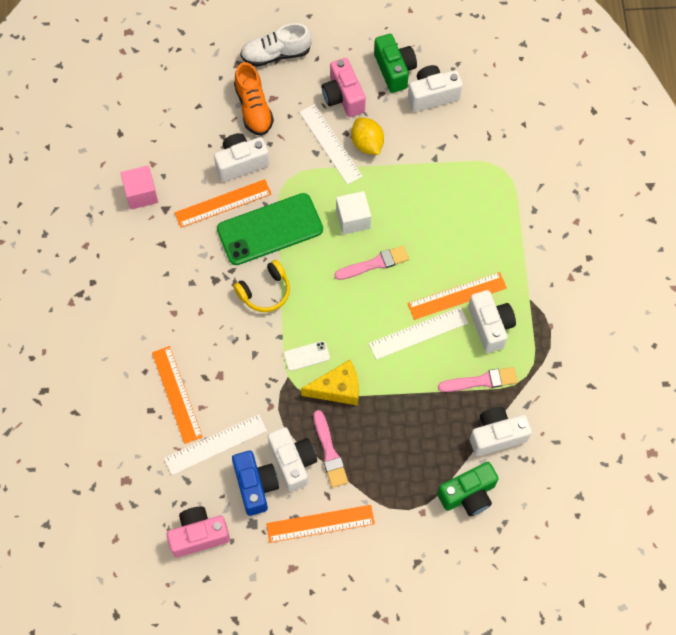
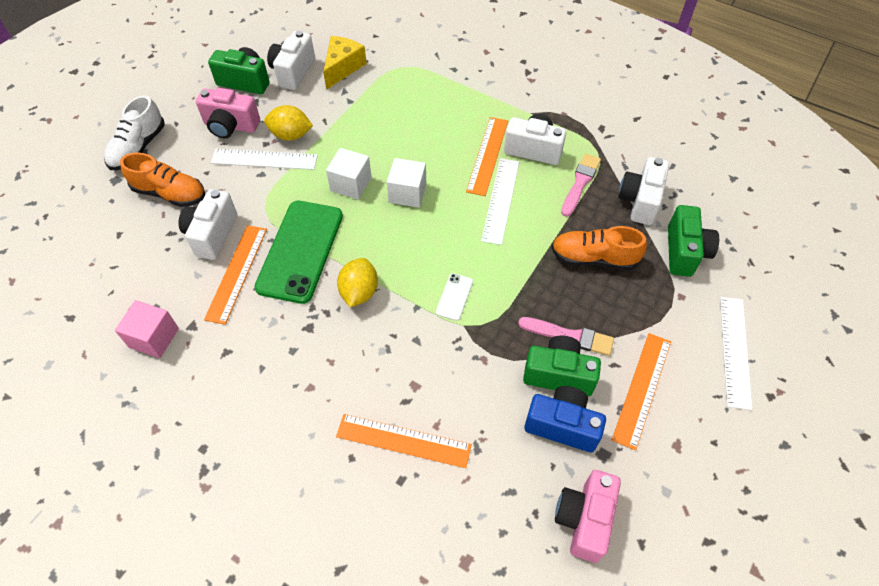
camera: 55 degrees left, 10 degrees down
white ruler [164,414,267,475] -> white ruler moved to [720,297,753,410]
yellow headphones [233,260,290,312] -> yellow lemon [337,258,378,307]
white camera [268,427,317,492] -> green camera [523,336,601,396]
yellow cheese [301,360,359,405] -> yellow cheese moved to [323,36,367,90]
pink brush [334,245,409,280] -> white cube [387,158,426,208]
none -> orange shoe [551,226,647,270]

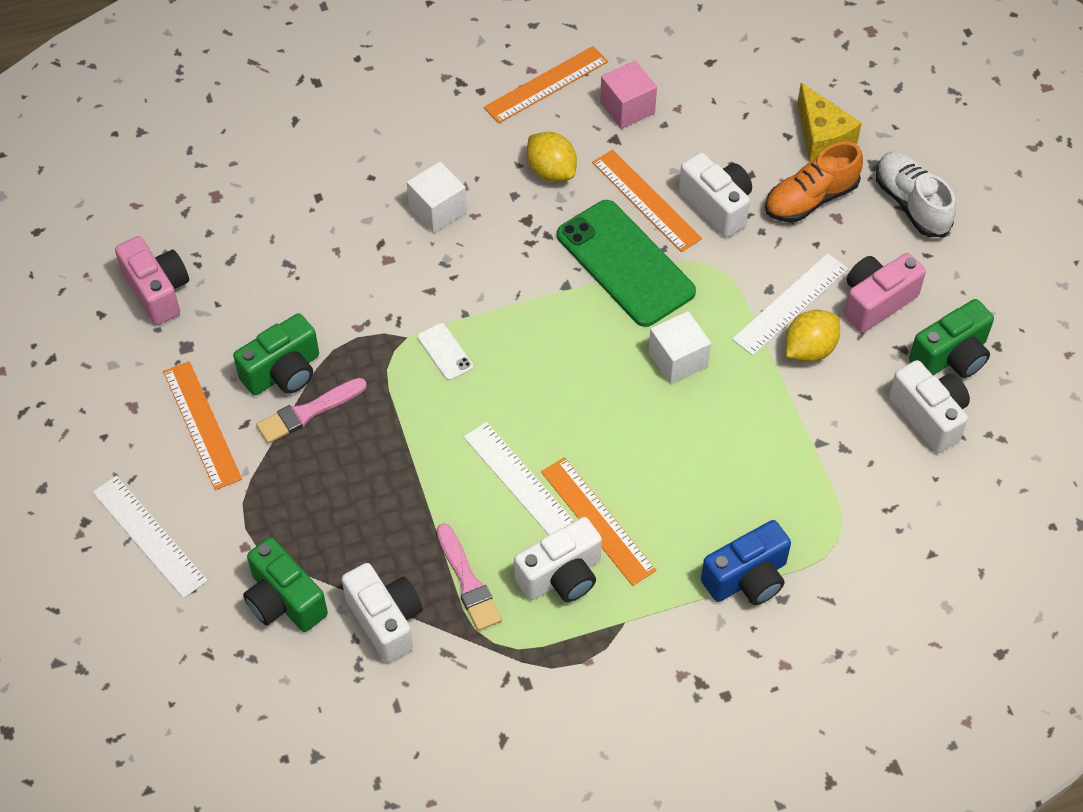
camera: 130 degrees right, 0 degrees up
yellow cheese [323,36,367,90] -> yellow cheese moved to [797,82,862,162]
orange ruler [336,414,472,468] -> orange ruler moved to [484,46,608,124]
yellow lemon [337,258,378,307] -> yellow lemon moved to [526,132,577,182]
white cube [387,158,426,208] -> white cube moved to [407,161,467,233]
blue camera [524,386,606,452] -> blue camera moved to [701,520,791,605]
orange shoe [551,226,647,270] -> none

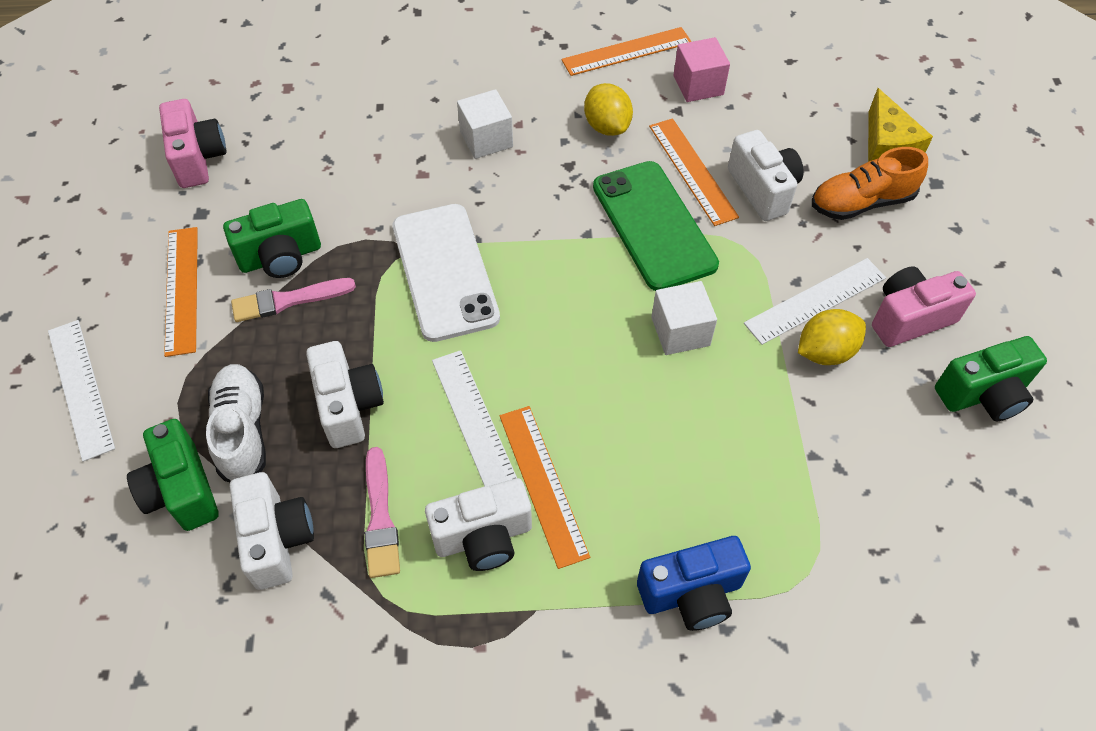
camera: 15 degrees right, 0 degrees up
white phone [417,323,473,381] -> white phone [393,204,500,342], size x2.36
white shoe [876,152,956,237] -> white shoe moved to [206,364,266,482]
white camera [889,360,970,453] -> white camera moved to [306,341,384,448]

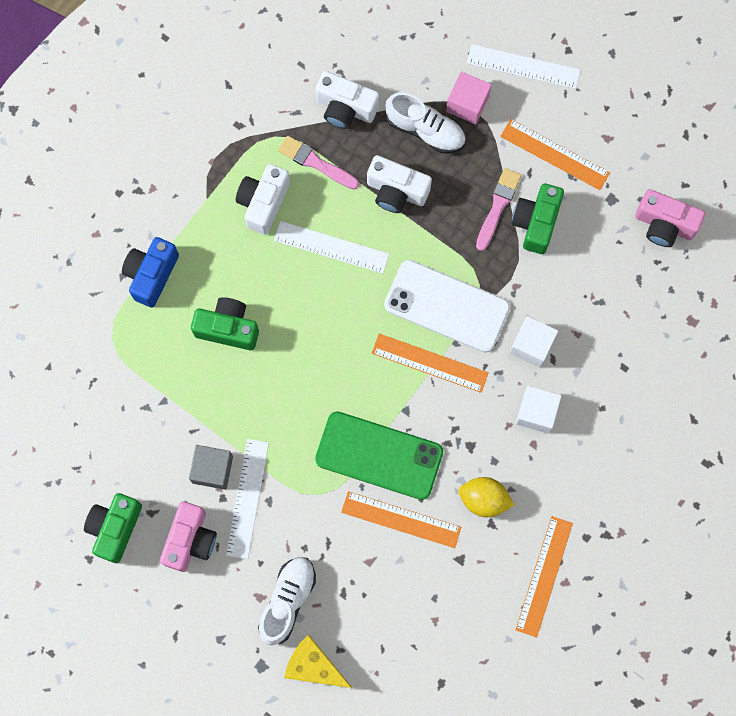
camera: 130 degrees right, 20 degrees up
green camera [127,419,219,531] -> green camera moved to [191,297,259,350]
orange ruler [500,406,590,569] -> orange ruler moved to [372,333,489,393]
white cube [651,281,717,355] -> white cube moved to [510,316,558,368]
pink cube [673,37,730,102] -> pink cube moved to [446,71,492,125]
white camera [728,130,804,221] -> none
yellow lemon [798,309,866,365] -> grey cube [189,445,233,490]
orange shoe [812,147,928,220] -> white shoe [258,557,316,645]

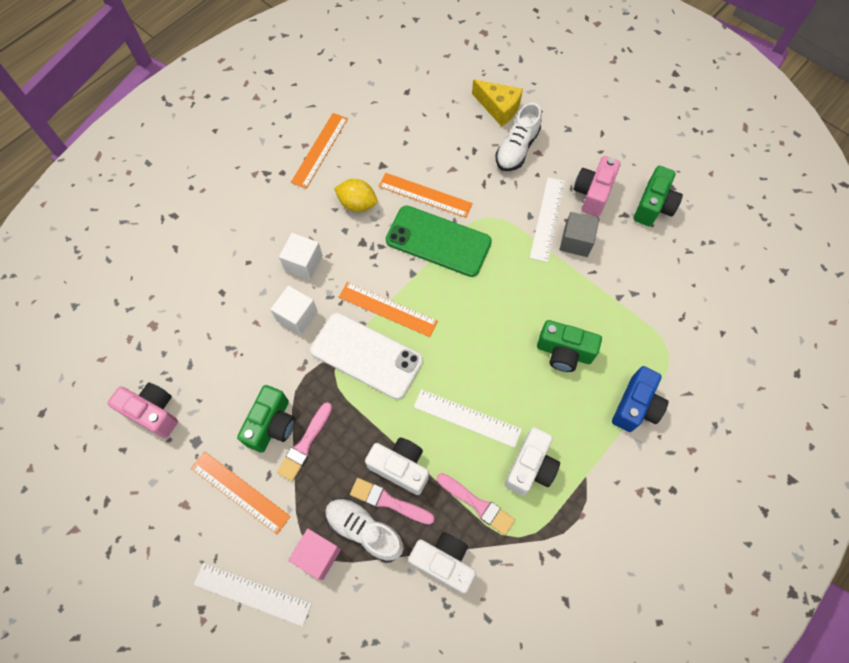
camera: 175 degrees left, 10 degrees down
none -> pink brush [350,478,435,525]

